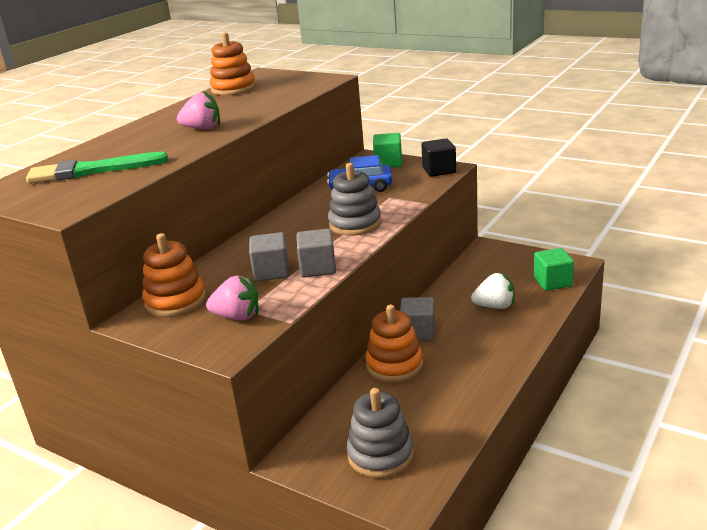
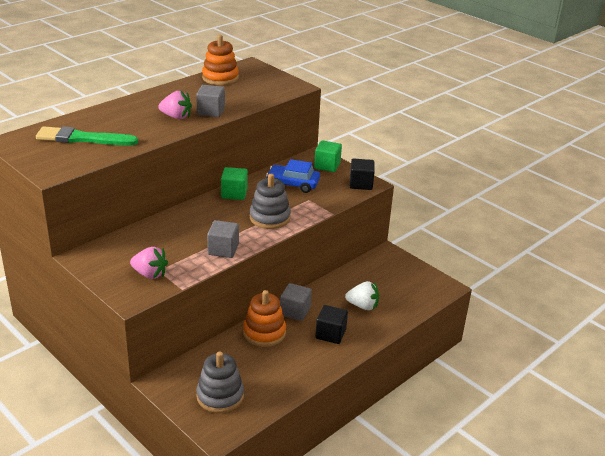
camera: 10 degrees right, 5 degrees up
orange stacking toy [142,233,206,317] -> none
grey cube [249,232,289,282] -> grey cube moved to [196,85,225,117]
green cube [534,248,574,291] -> green cube moved to [221,167,248,200]
none -> black cube [315,305,348,344]

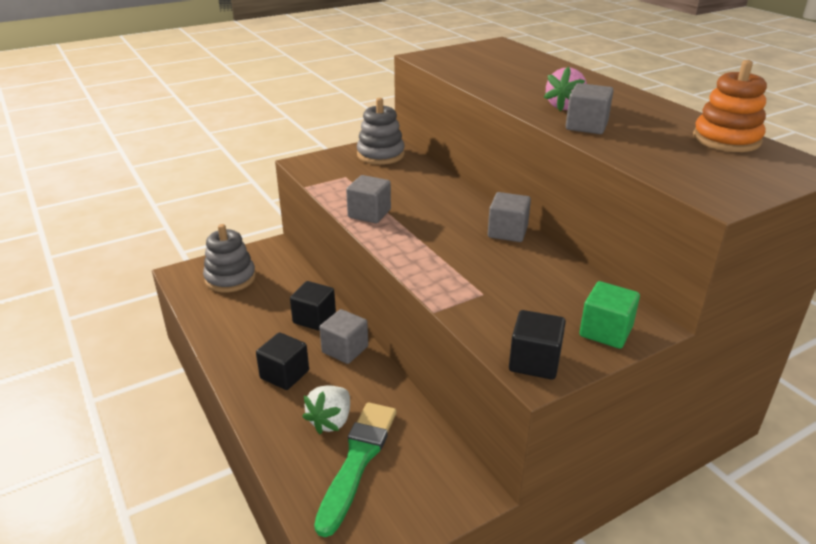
camera: 105 degrees right, 0 degrees up
green brush [36,126,138,146] -> green brush moved to [314,402,396,537]
pink strawberry [130,247,168,279] -> none
green cube [221,167,248,200] -> grey cube [488,192,531,242]
orange stacking toy [243,290,286,347] -> black cube [290,281,336,331]
grey stacking toy [250,174,291,229] -> grey stacking toy moved to [357,98,405,165]
blue car [266,159,320,193] -> none

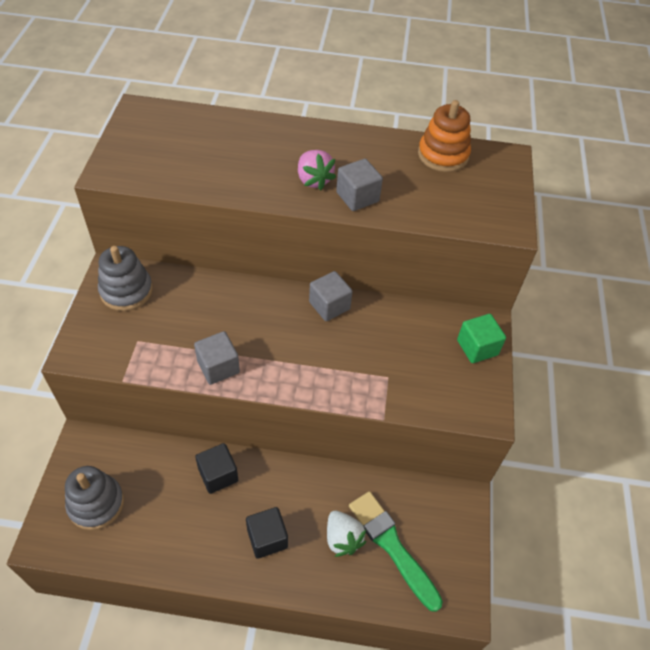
camera: 55 degrees left, 20 degrees up
grey cube [319,309,368,364] -> none
black cube [509,310,566,380] -> none

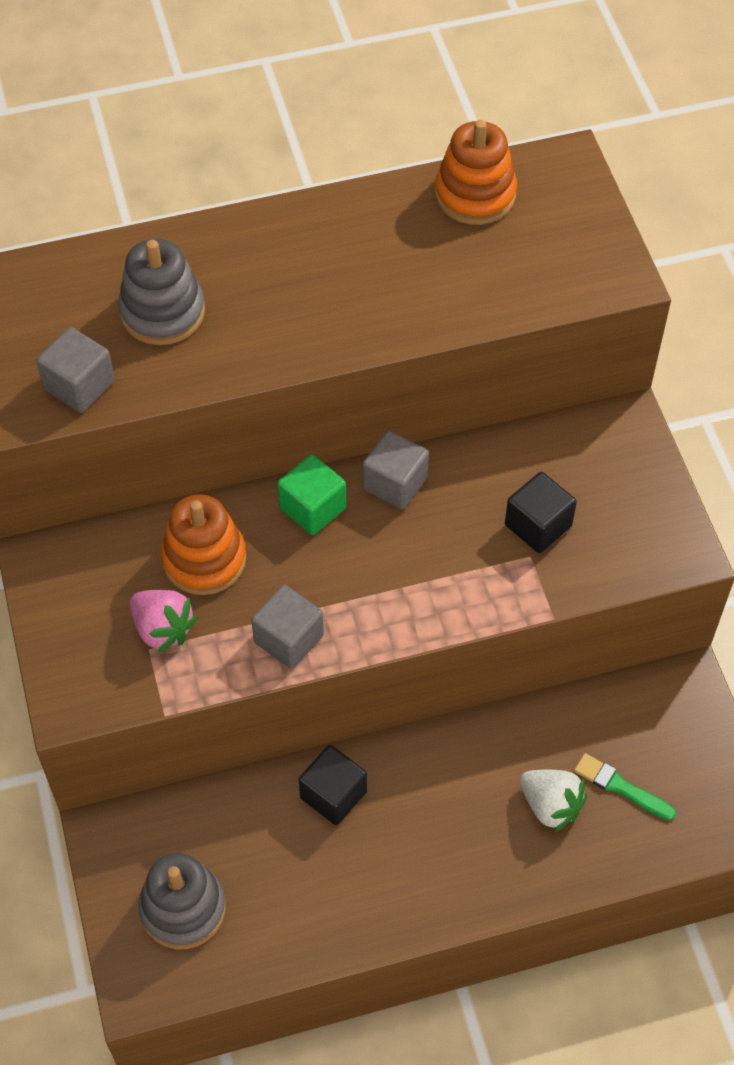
camera: 20 degrees left, 5 degrees up
grey stacking toy [98,246,153,311] -> grey stacking toy moved to [118,239,205,345]
black cube [246,507,288,559] -> black cube moved to [505,472,577,553]
pink strawberry [298,150,336,190] -> pink strawberry moved to [130,590,198,653]
grey cube [336,159,383,211] -> grey cube moved to [36,327,115,413]
green brush [349,491,443,612] -> green brush [574,753,676,820], size x0.56
green cube [457,314,506,363] -> green cube moved to [277,454,346,535]
none -> orange stacking toy [161,494,246,595]

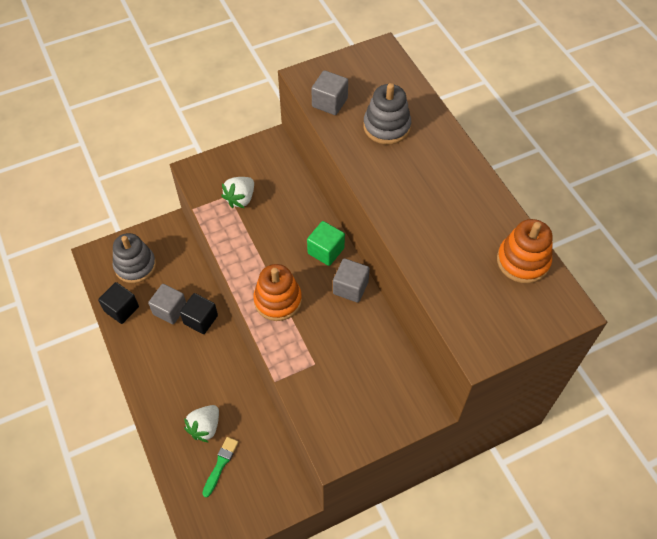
camera: 80 degrees right, 0 degrees up
pink strawberry [130,590,198,653] -> white strawberry [221,177,254,208]
orange stacking toy [161,494,246,595] -> orange stacking toy moved to [253,264,302,321]
grey cube [251,585,324,669] -> grey cube moved to [148,284,186,324]
black cube [505,472,577,553] -> black cube moved to [98,282,139,324]

